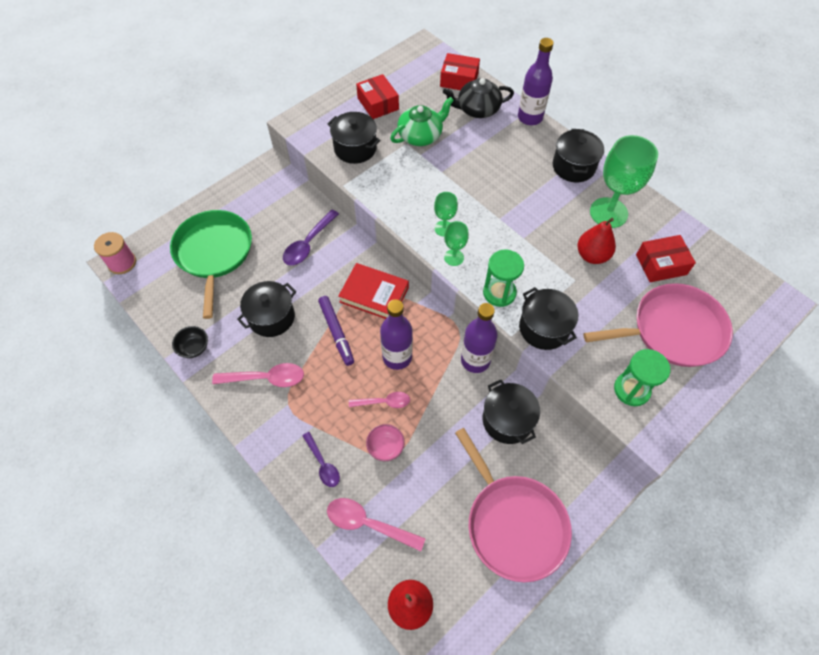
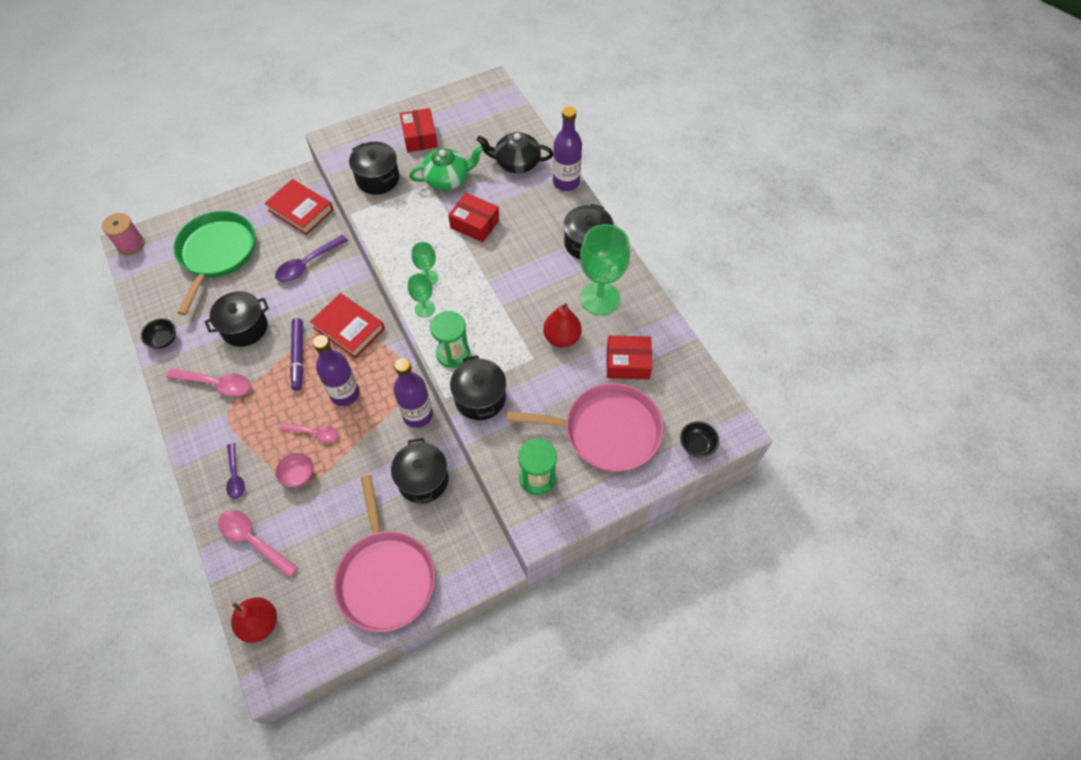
camera: 15 degrees right, 0 degrees up
red box [440,53,480,90] -> red box moved to [448,193,499,242]
none -> red book [265,179,333,235]
none -> black bowl [680,421,719,458]

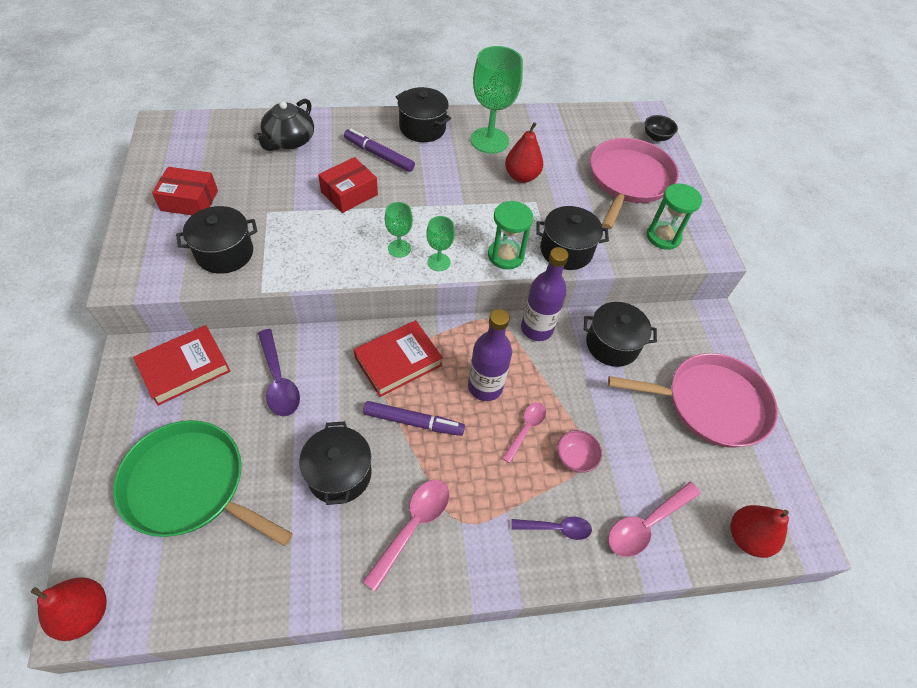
camera: 75 degrees left, 5 degrees down
pink spool [102,213,145,255] -> red pear [31,577,107,641]
black bowl [141,318,176,349] -> none
green teapot [409,146,483,190] -> none
purple bottle [553,107,582,191] -> none
red box [607,335,652,380] -> none
none -> purple marker [344,129,415,172]

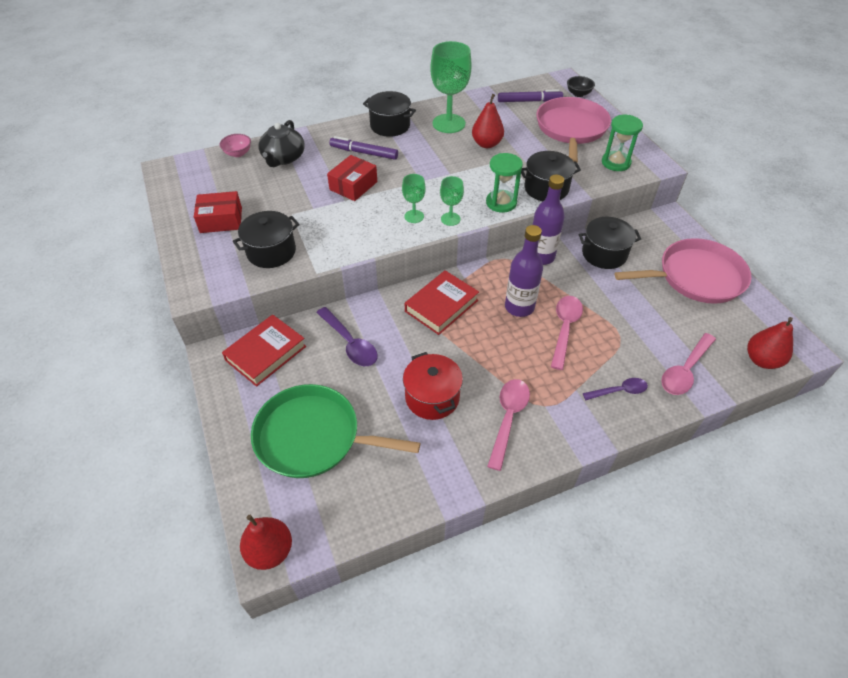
camera: 10 degrees left, 5 degrees down
black pot [299,421,372,505] -> red pot [403,352,463,420]
purple marker [363,401,465,436] -> purple marker moved to [498,89,563,102]
pink spoon [502,403,546,463] -> pink spoon [551,296,583,370], size x1.52
pink bowl [557,430,602,473] -> pink bowl moved to [220,134,251,157]

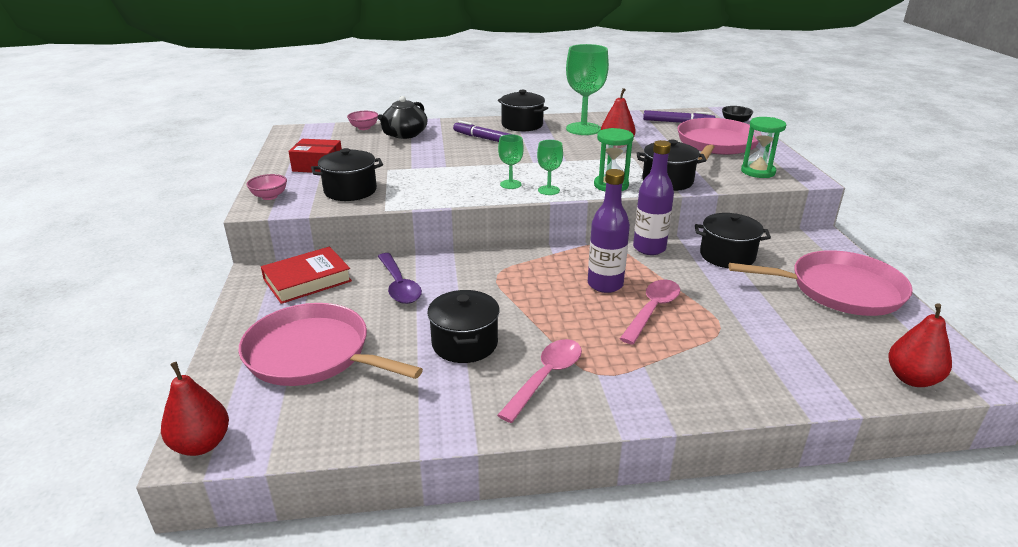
camera: 15 degrees right, 20 degrees down
green pan [251,384,420,478] -> pink pan [239,303,423,386]
red box [327,155,377,201] -> none
red pot [403,352,463,420] -> black pot [427,290,500,363]
red book [405,270,479,335] -> none
purple spoon [583,378,648,400] -> none
pink spoon [661,333,716,395] -> none
none -> pink bowl [247,174,287,200]

